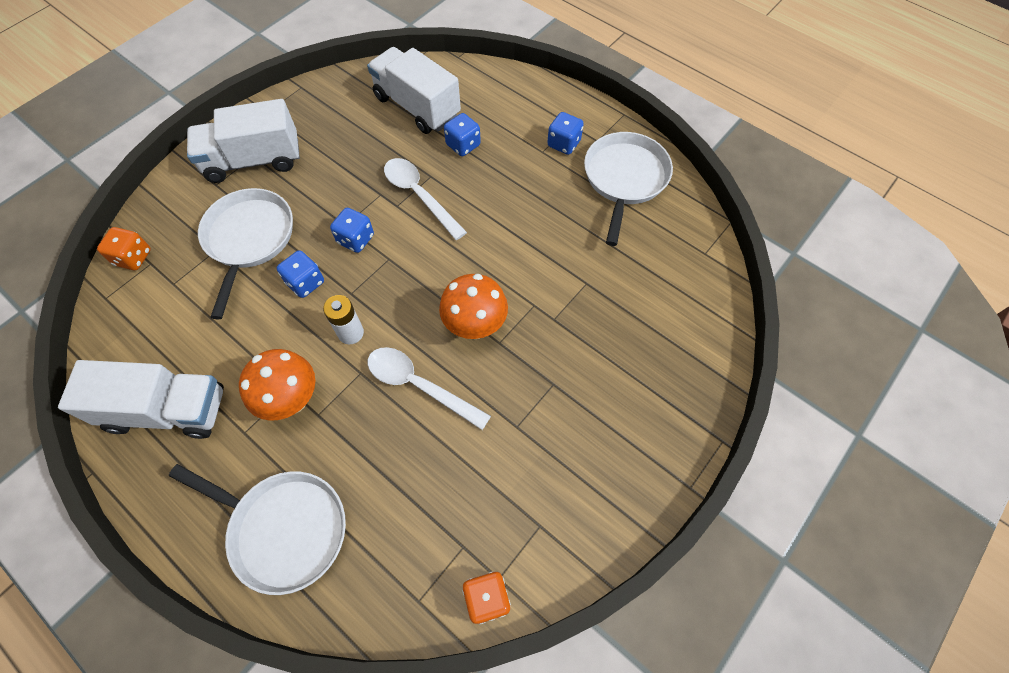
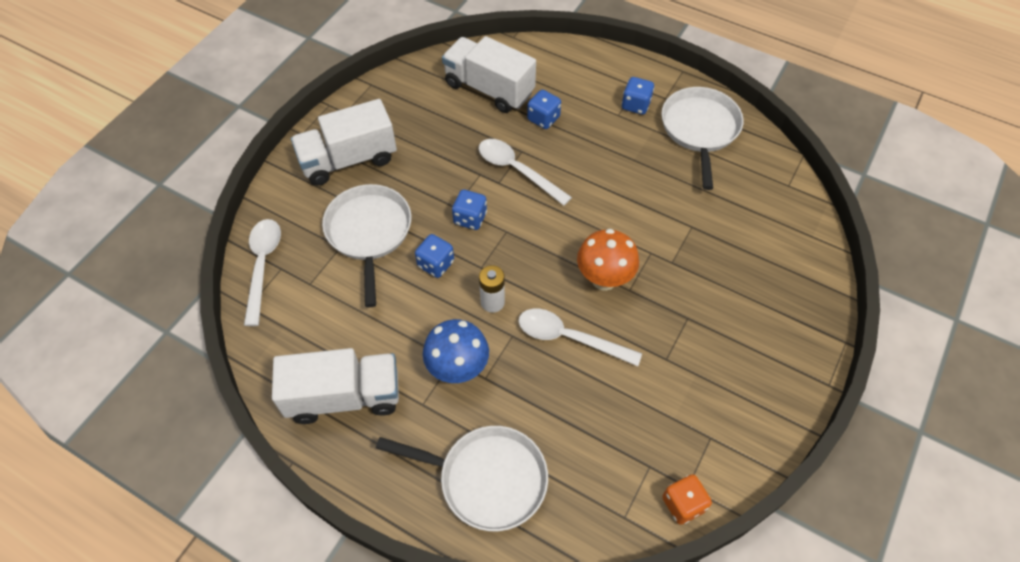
camera: 10 degrees left, 5 degrees down
orange dice [97,227,151,270] -> white spoon [244,219,281,326]
orange mushroom [239,349,315,420] -> blue mushroom [423,319,489,383]

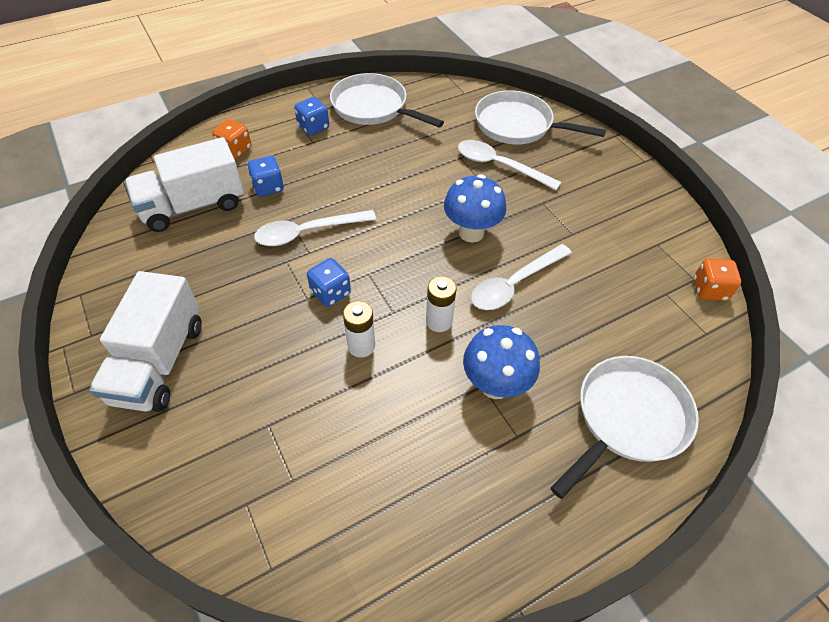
camera: 60 degrees left, 5 degrees down
white spoon [244,219,281,326] -> white spoon moved to [458,140,561,190]
white truck [272,348,399,424] -> none
white pan [322,184,411,308] -> white pan moved to [475,90,606,144]
blue dice [415,234,454,278] -> white battery [343,301,375,358]
orange mushroom [577,229,639,291] -> blue mushroom [444,174,506,242]
none -> orange dice [212,119,252,159]

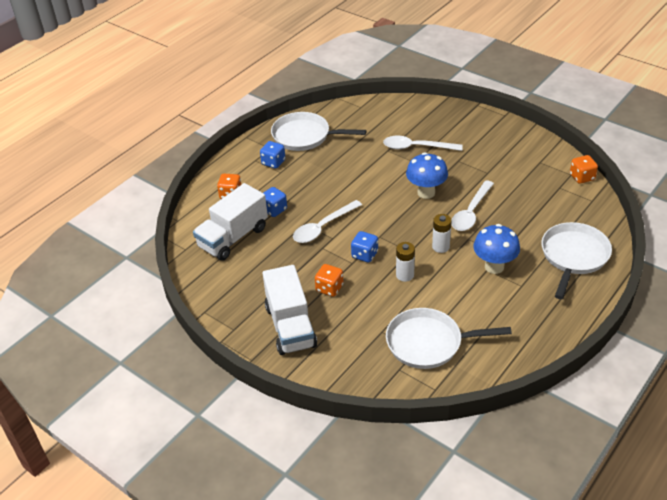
camera: 20 degrees left, 10 degrees down
white pan [475,90,606,144] -> white pan moved to [386,308,512,369]
none -> orange dice [315,264,343,297]

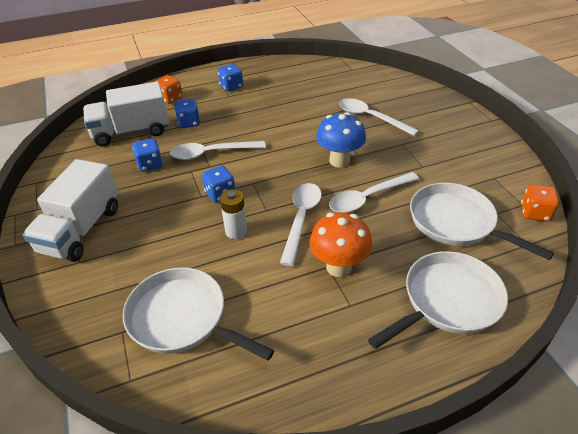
camera: 30 degrees right, 0 degrees up
white pan [271,112,366,151] -> white pan moved to [410,183,554,260]
orange dice [315,264,343,297] -> none
white battery [432,214,452,253] -> white spoon [280,183,322,266]
blue mushroom [474,224,520,274] -> orange mushroom [310,212,372,277]
none -> blue dice [132,138,163,172]

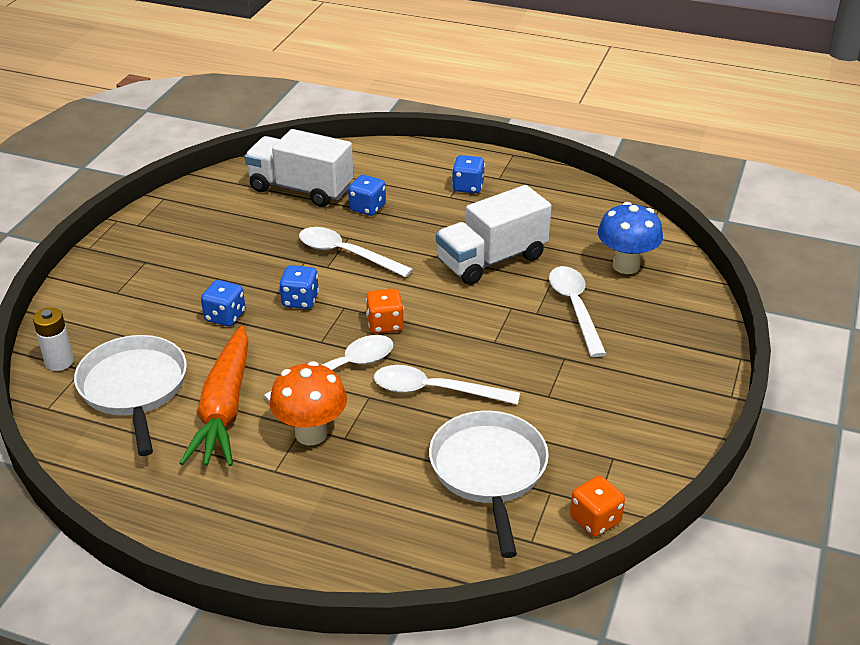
camera: 40 degrees right, 5 degrees down
white truck [23,159,118,262] -> white truck moved to [436,185,552,285]
blue dice [132,138,163,172] -> blue dice moved to [201,280,245,326]
orange dice [155,75,183,104] -> orange dice moved to [366,289,404,334]
white battery [220,189,247,239] -> white battery moved to [33,308,74,371]
blue mushroom [316,112,366,168] -> blue mushroom moved to [598,202,663,274]
white pan [368,251,508,349] -> none
none -> orange carrot [180,326,249,466]

